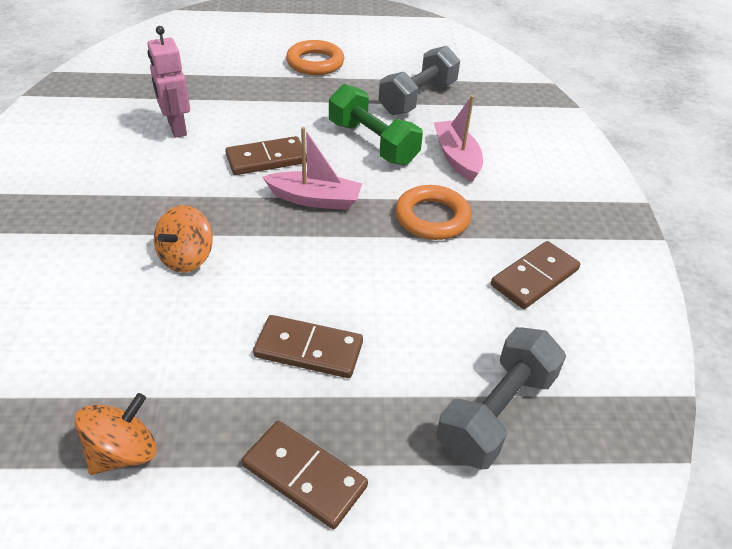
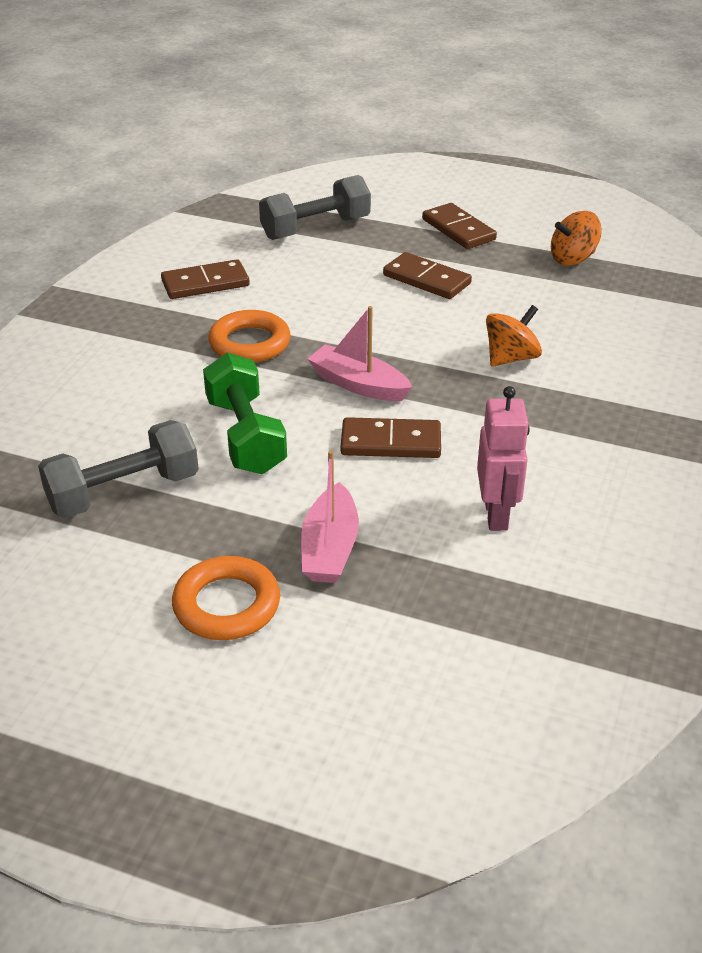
camera: 155 degrees left, 5 degrees down
pink boat [434,95,483,182] -> pink boat moved to [301,450,359,583]

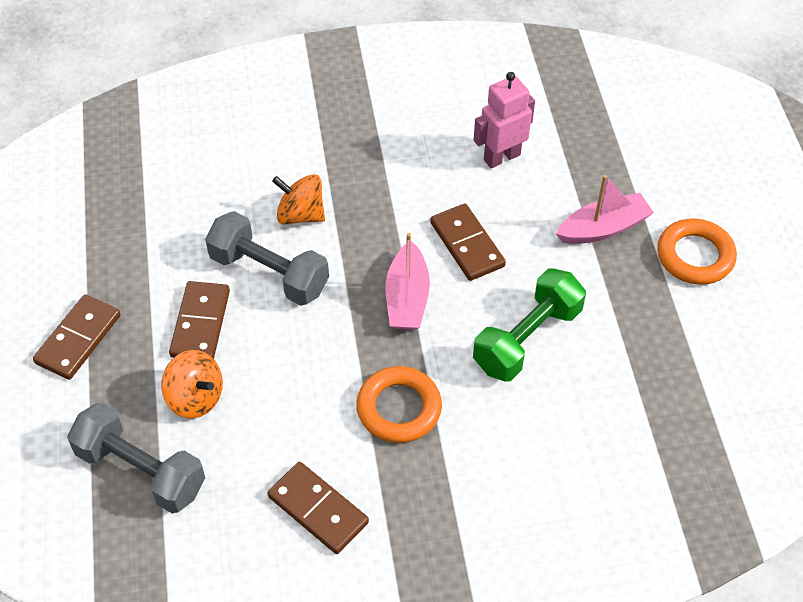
camera: 120 degrees left, 15 degrees up
grey dumbbell [38,420,199,518] -> grey dumbbell moved to [205,211,329,306]
orange spinning top [551,211,602,266] -> orange spinning top moved to [161,350,223,418]

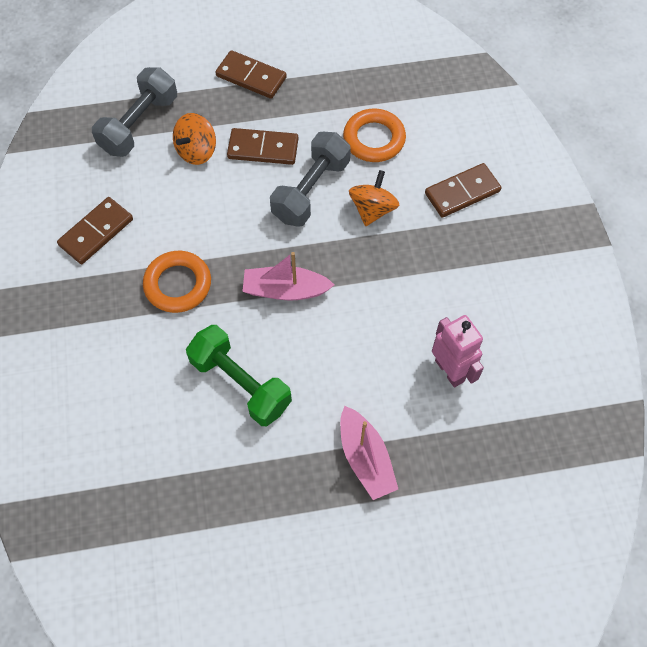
camera: 90 degrees right, 10 degrees up
brown domino [430,204,506,281] -> brown domino moved to [425,163,501,218]
orange ring [657,219,737,285] -> orange ring moved to [343,109,406,162]

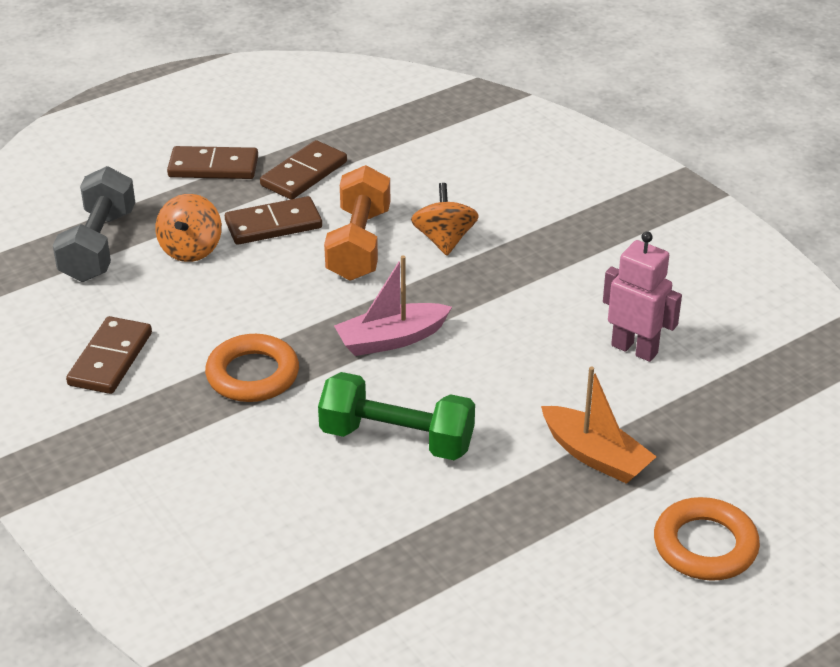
camera: 25 degrees left, 25 degrees down
grey dumbbell [270,132,351,227] -> orange dumbbell [324,165,390,281]
pink boat [340,406,398,500] -> orange boat [541,366,657,484]
orange ring [343,109,406,162] -> orange ring moved to [654,497,760,581]
brown domino [425,163,501,218] -> brown domino moved to [260,140,347,200]

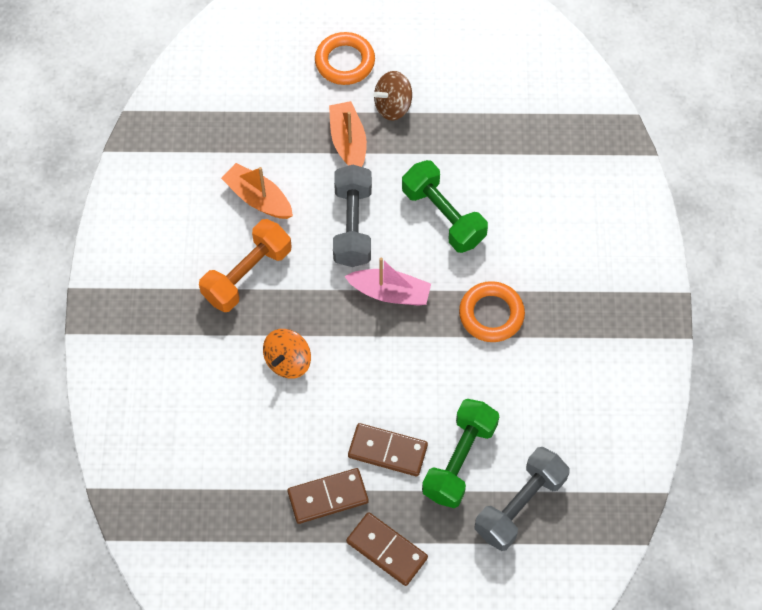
camera: 145 degrees left, 25 degrees up
brown domino [66,316,152,394] -> none
orange spinning top [156,194,222,262] -> green dumbbell [422,399,499,508]
orange dumbbell [324,165,390,281] -> orange dumbbell moved to [199,219,292,312]
pink robot [603,231,682,362] -> orange boat [221,163,293,219]
none -> grey dumbbell [333,165,372,267]
none -> brown spinning top [373,71,412,120]

